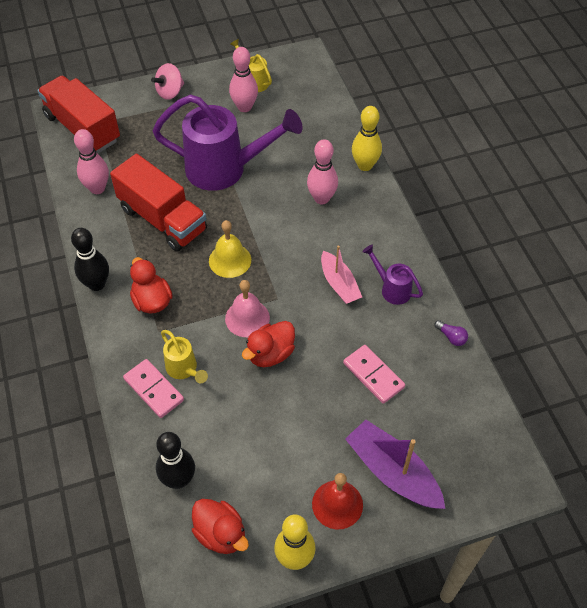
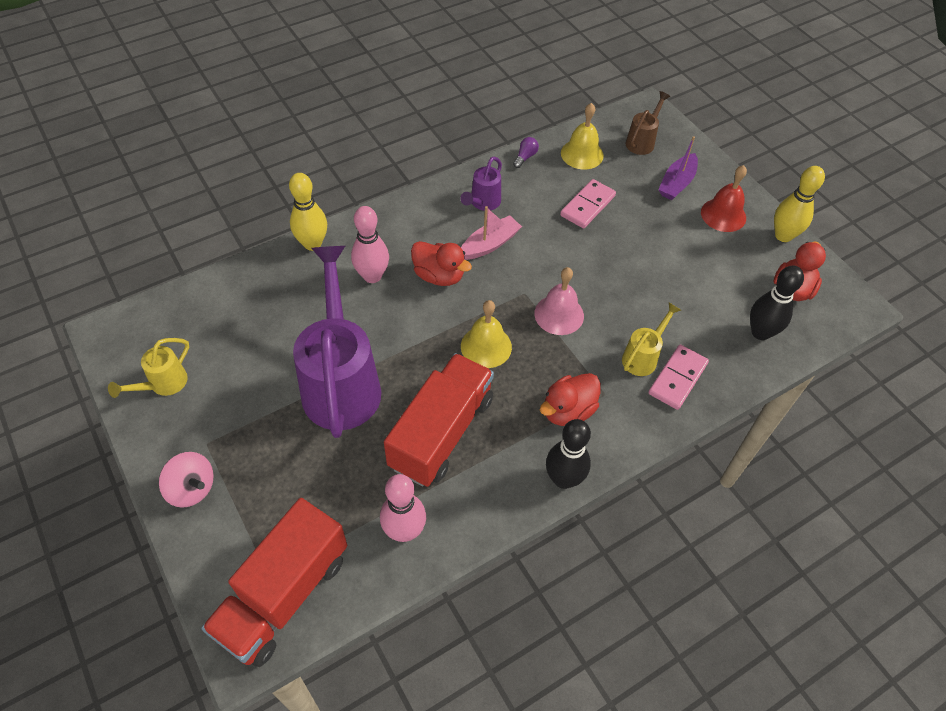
camera: 105 degrees left, 0 degrees up
pink bowling pin [229,47,258,112] -> none
red duck [242,321,295,367] -> red duck moved to [411,241,472,286]
purple boat [345,420,445,509] -> purple boat [658,136,698,200], size x0.66
none -> yellow bell [561,103,604,169]
none -> brown watering can [626,91,671,155]

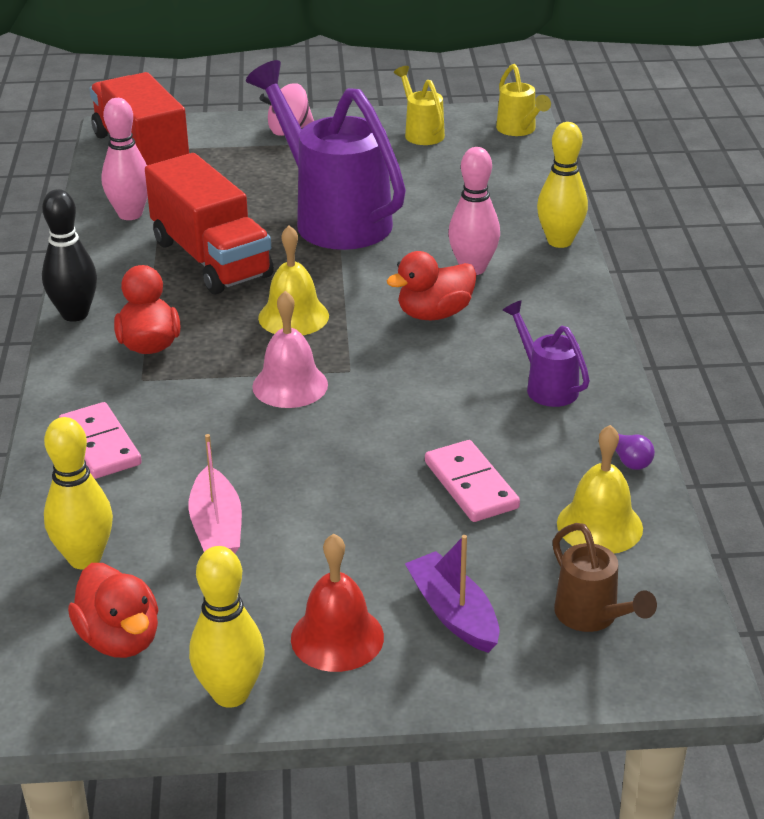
camera: 120 degrees right, 20 degrees down
purple watering can [293,246,381,438] -> purple watering can turned 150 degrees counterclockwise [246,60,406,250]
pink boat [461,206,522,260] -> pink boat moved to [188,434,242,553]
yellow watering can [622,303,681,376] -> yellow watering can moved to [496,64,551,136]
black bowling pin [750,266,804,340] -> yellow bowling pin [44,417,113,569]

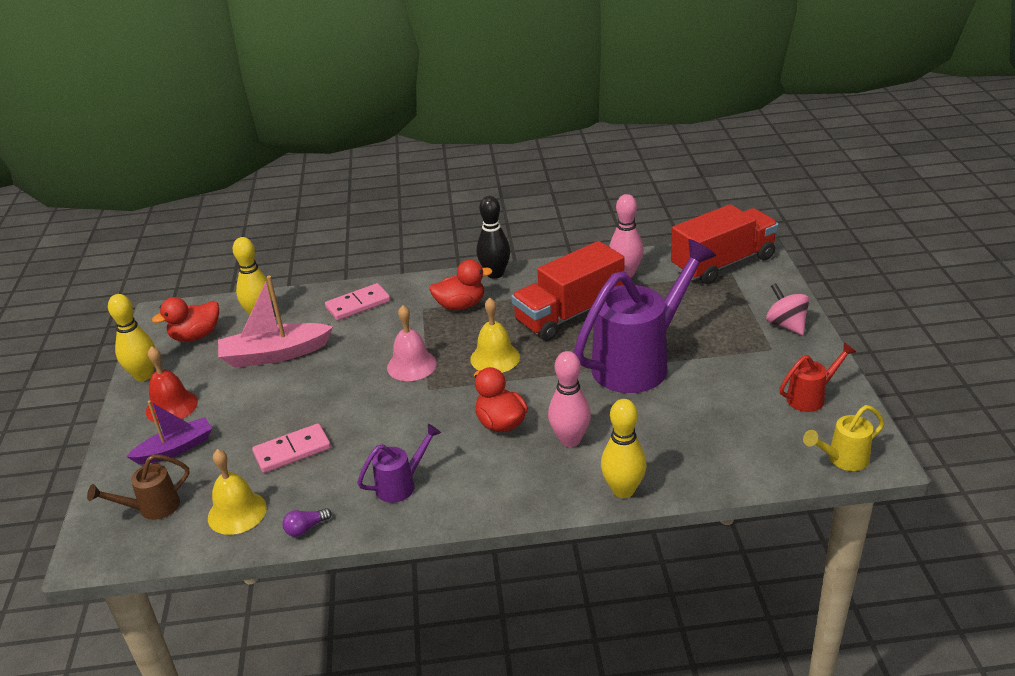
camera: 90 degrees right, 0 degrees up
pink boat [188,434,242,553] -> pink boat [218,276,333,368], size x1.51
yellow watering can [394,66,445,145] -> red watering can [779,342,856,412]

